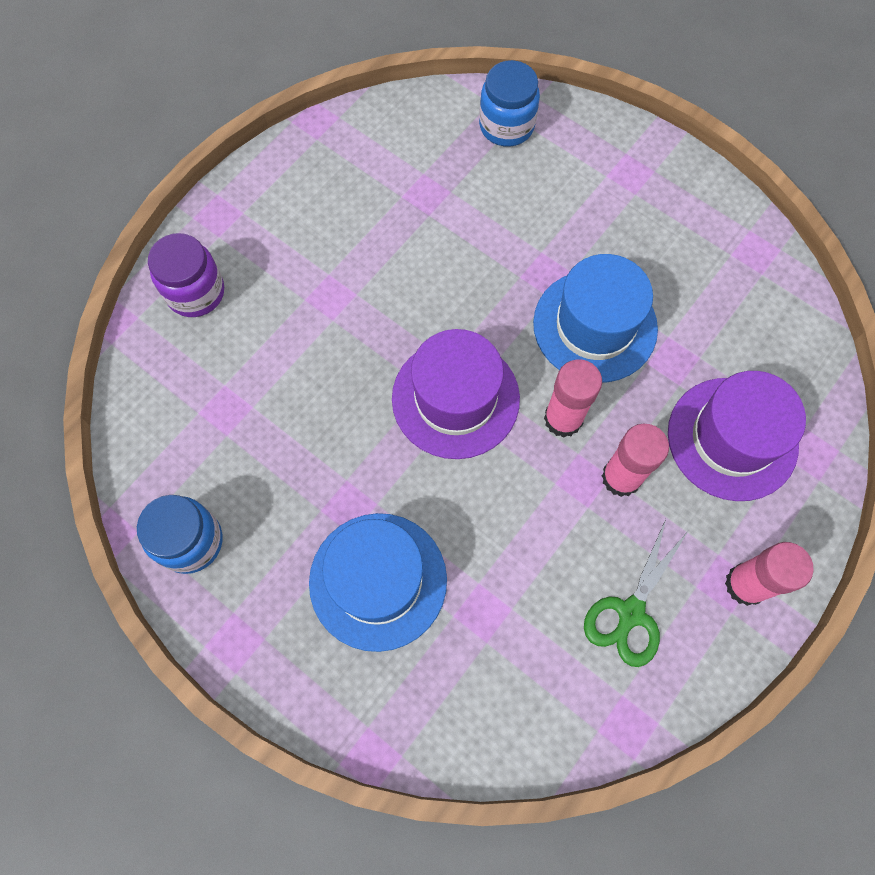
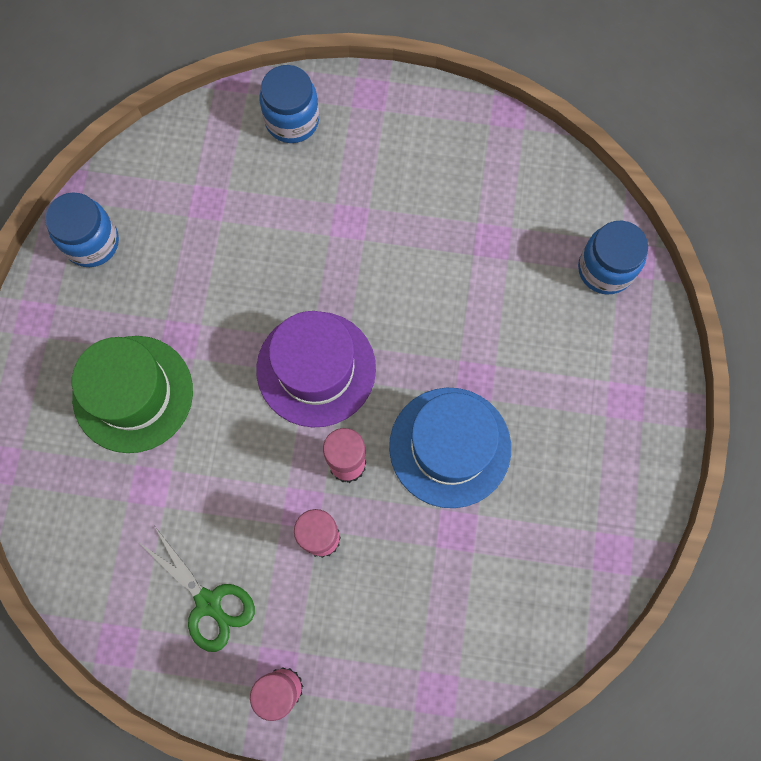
camera: 60 degrees right, 5 degrees up
purple jar [148,233,224,317] -> blue jar [259,65,319,143]
blue hat [309,513,447,652] -> green hat [72,336,193,453]
green scissors [584,519,689,667] -> green scissors turned 135 degrees counterclockwise [138,527,255,652]
purple hat [668,371,806,501] -> none

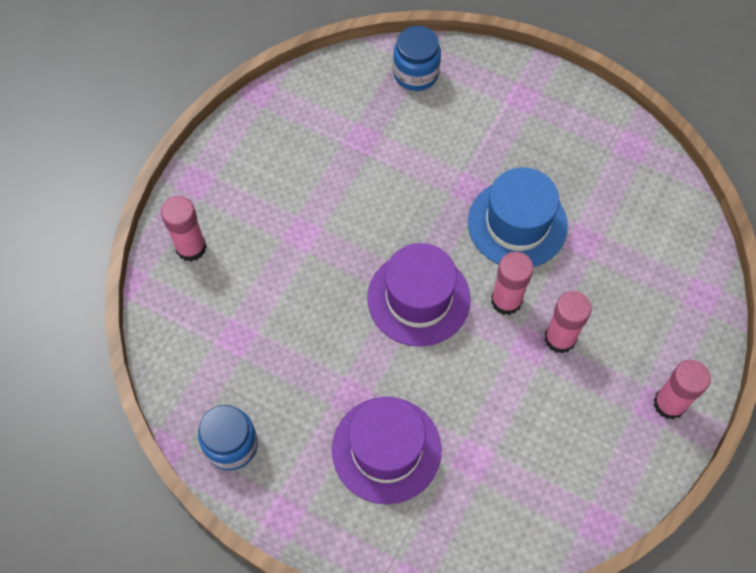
camera: 70 degrees left, 10 degrees down
green hat [72,336,193,453] -> purple hat [332,397,442,504]
green scissors [138,527,255,652] -> none
blue jar [259,65,319,143] -> pink glue stick [161,196,206,262]

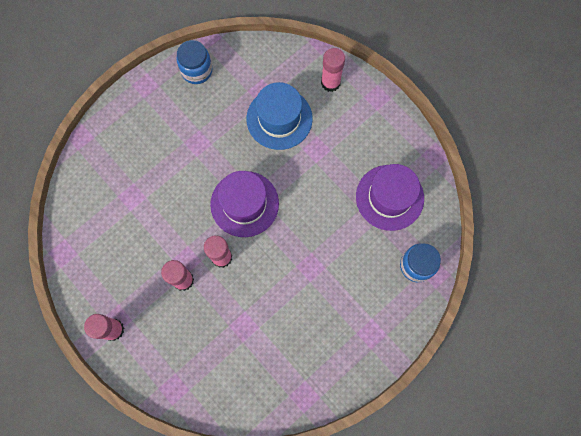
camera: 110 degrees right, 10 degrees up
purple hat [332,397,442,504] -> purple hat moved to [356,164,424,231]
blue hat [468,168,568,267] -> blue hat moved to [246,82,313,150]

